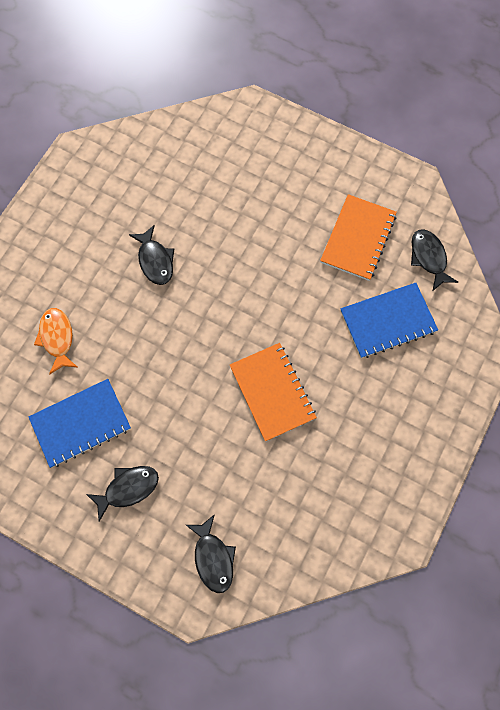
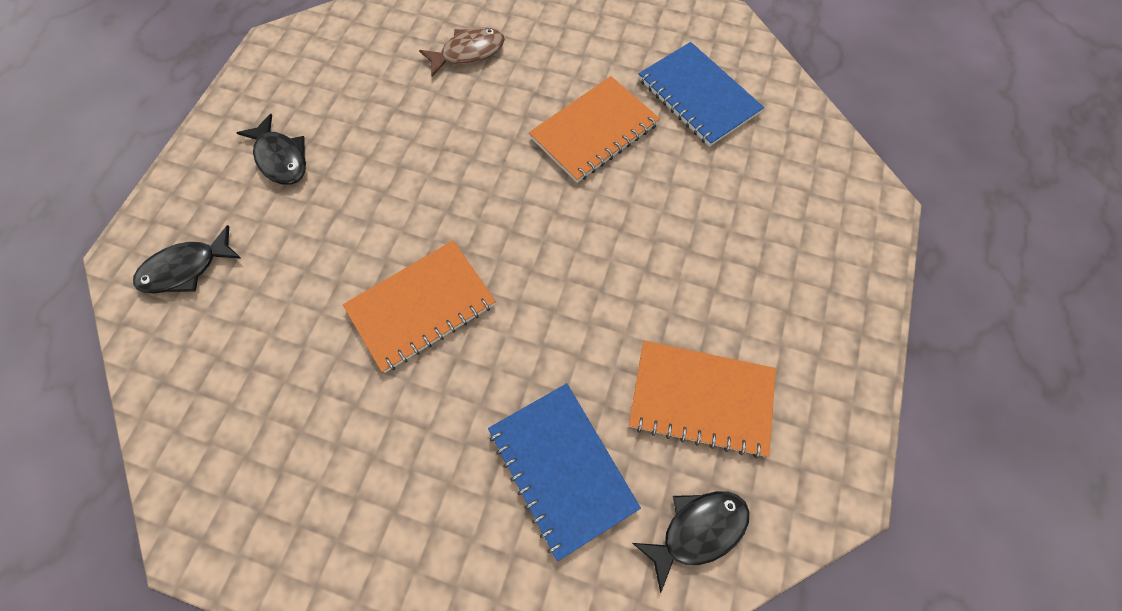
camera: 80 degrees right, 5 degrees down
blue notebook [29,379,131,468] -> blue notebook moved to [639,42,764,147]
orange fish [34,308,77,375] -> brown fish [419,27,505,77]
black fish [129,225,174,285] -> orange notebook [529,76,660,183]

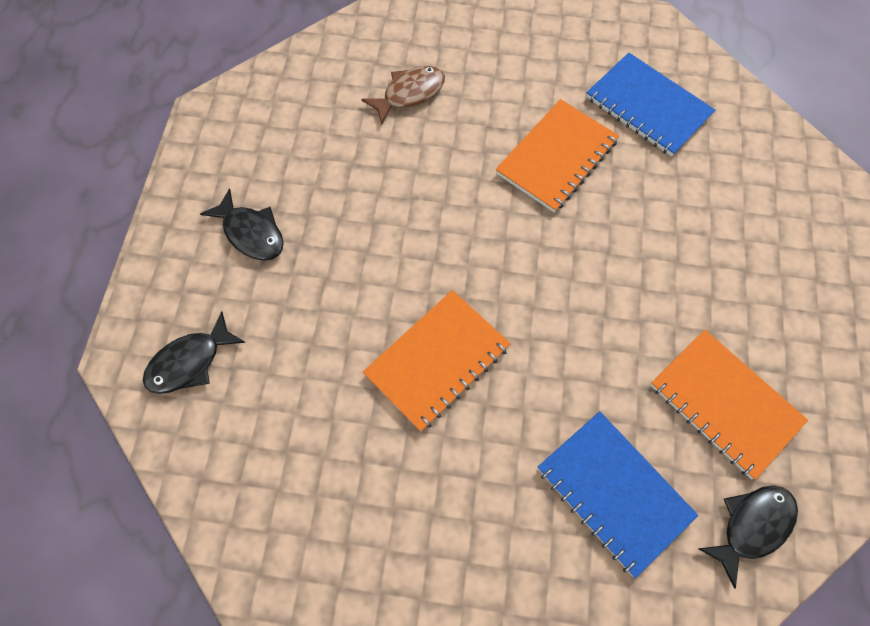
camera: 10 degrees left, 0 degrees up
orange notebook [629,341,776,459] -> orange notebook turned 45 degrees clockwise [651,330,808,480]

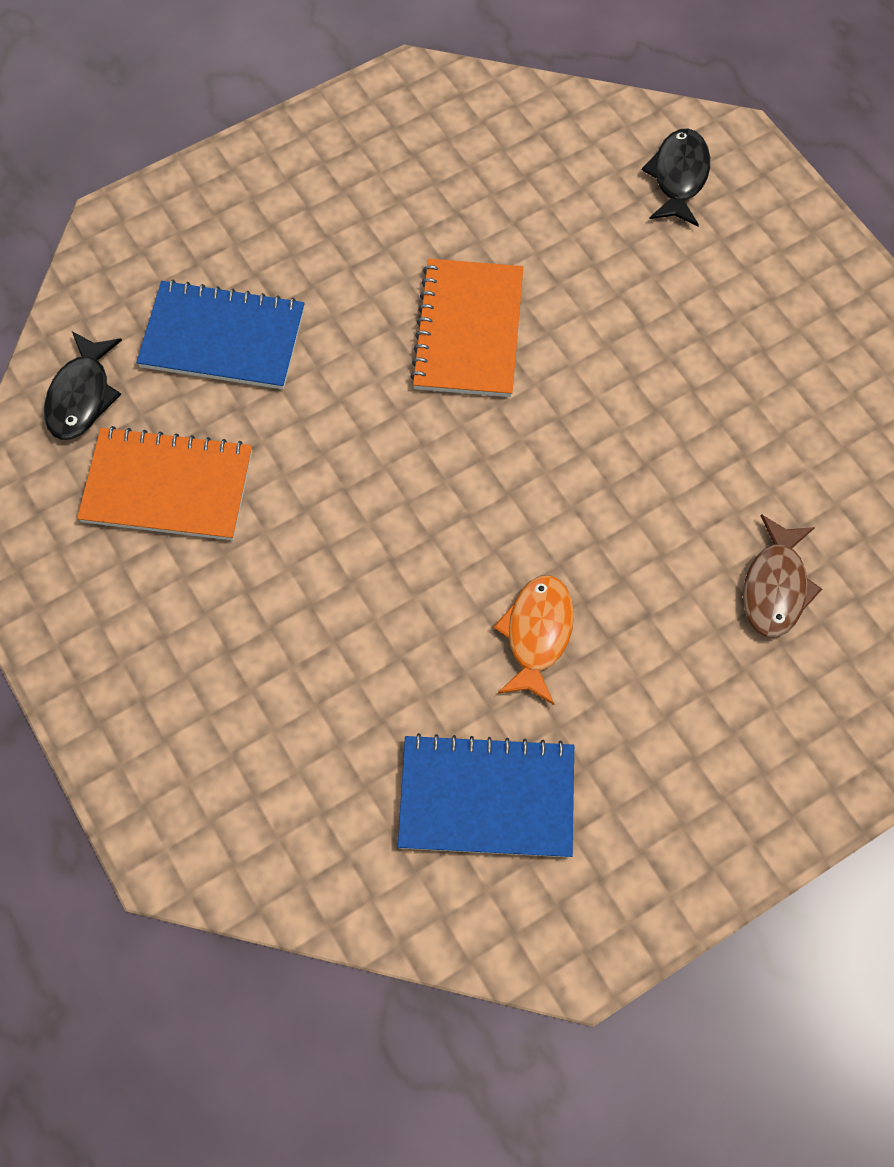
camera: 140 degrees right, 0 degrees up
black fish [200,188,284,260] -> none
orange notebook [496,99,619,213] -> orange fish [493,575,574,705]

